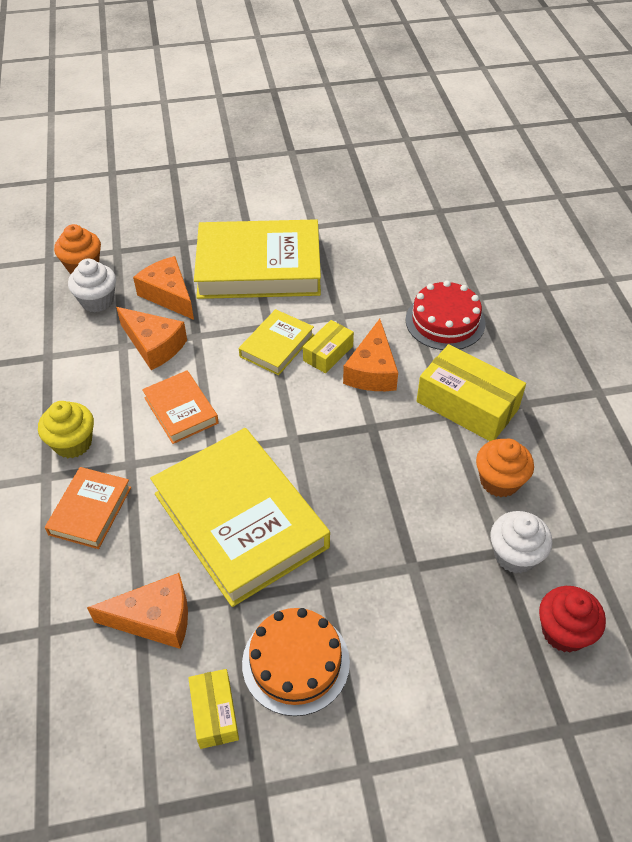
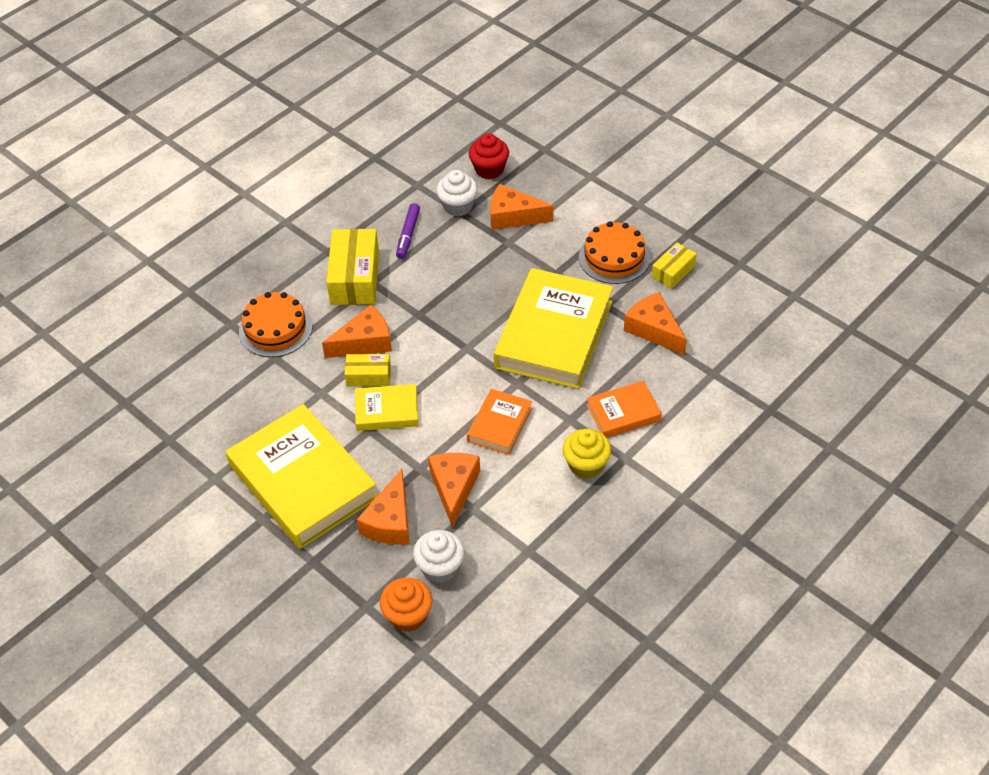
camera: 125 degrees left, 0 degrees up
red cake [405,281,485,350] -> orange cake [239,292,312,357]
orange cupcake [476,439,534,497] -> purple marker [396,203,420,259]
none -> orange cheese [490,184,553,230]

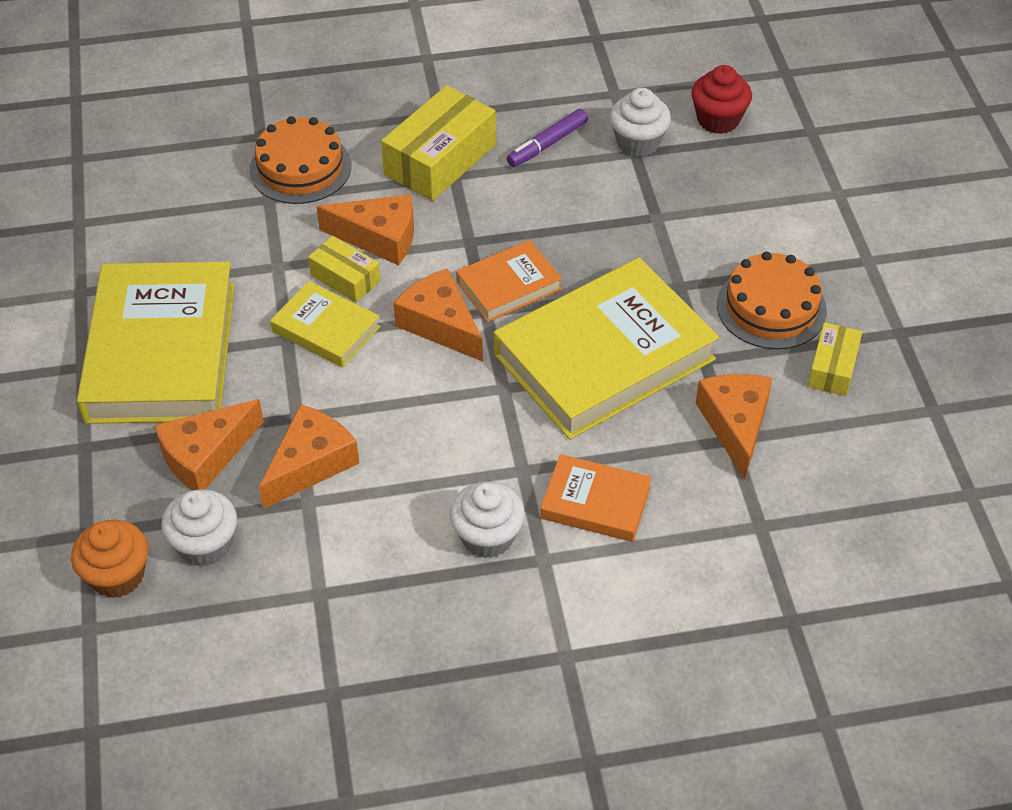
camera: 35 degrees right, 0 degrees up
orange book [467,389,533,455] -> orange book moved to [456,240,562,322]
orange cheese [490,184,553,230] -> orange cheese moved to [393,268,483,362]
yellow cupcake [562,429,611,479] -> white cupcake [450,481,525,558]
yellow box [652,242,697,289] -> yellow box turned 60 degrees counterclockwise [808,322,862,396]

